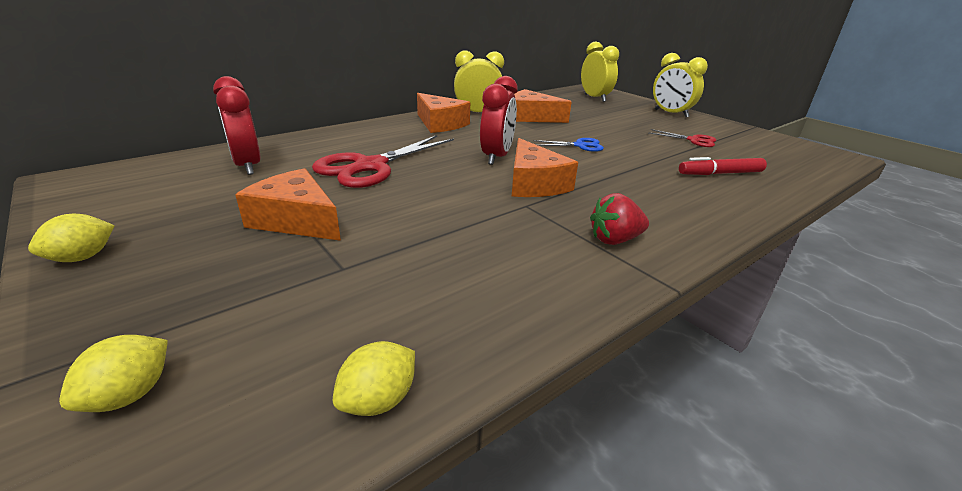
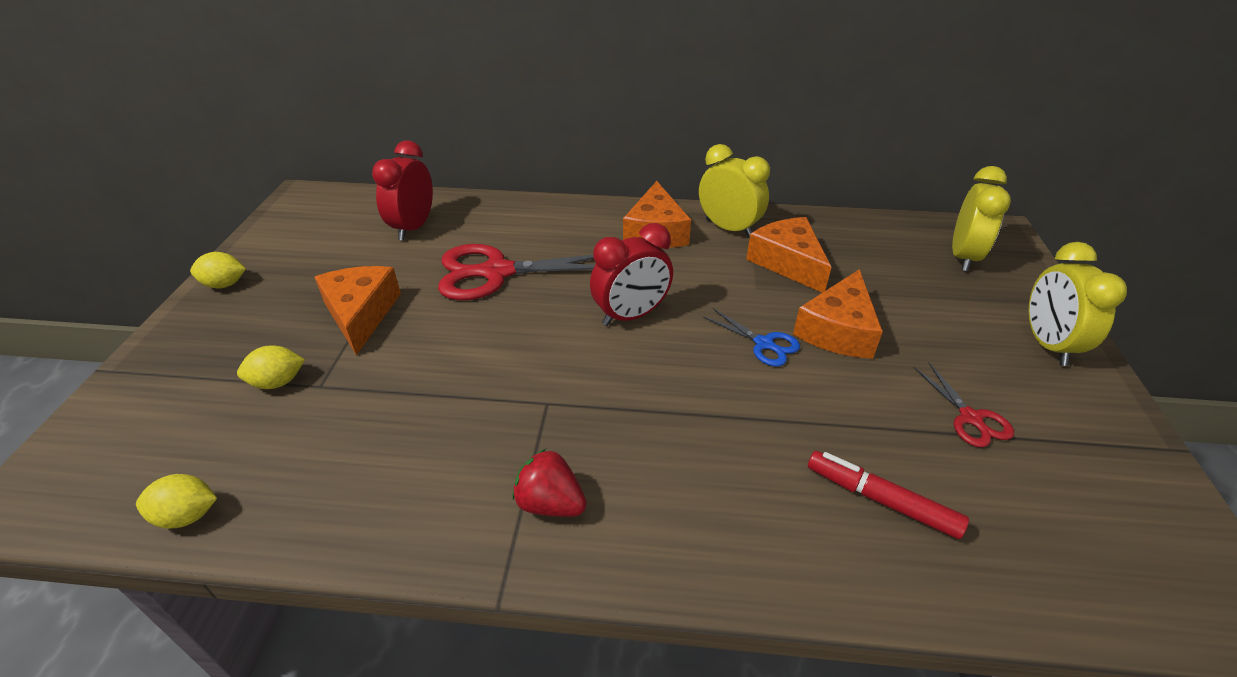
camera: 45 degrees right, 10 degrees up
yellow lemon [59,335,168,412] -> yellow lemon moved to [237,346,305,389]
orange cheese [512,138,578,197] -> orange cheese moved to [793,269,883,359]

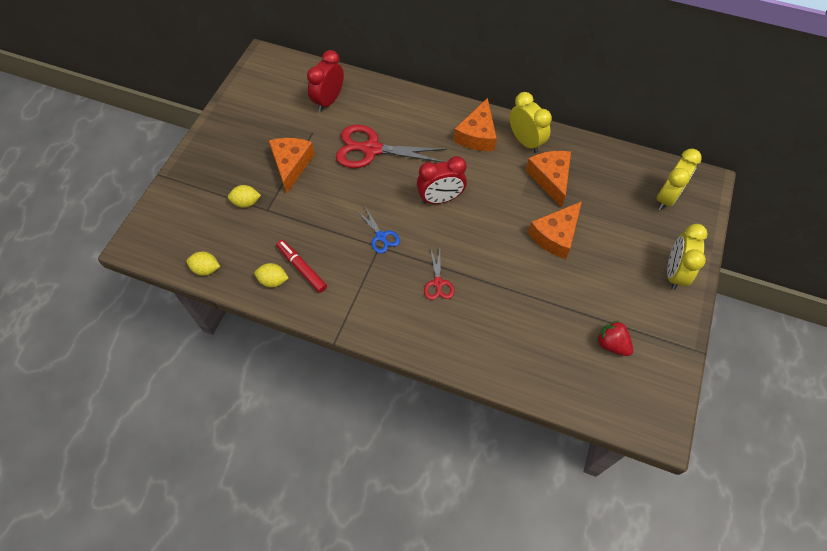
camera: 15 degrees right, 20 degrees up
yellow lemon [190,252,246,288] -> yellow lemon moved to [254,263,289,288]
red strawberry [512,449,587,517] -> red strawberry moved to [597,321,633,356]
blue scissors [703,308,800,366] -> blue scissors moved to [357,207,400,254]
red marker [808,451,969,539] -> red marker moved to [276,240,327,293]
red scissors [913,362,1014,447] -> red scissors moved to [424,247,454,300]

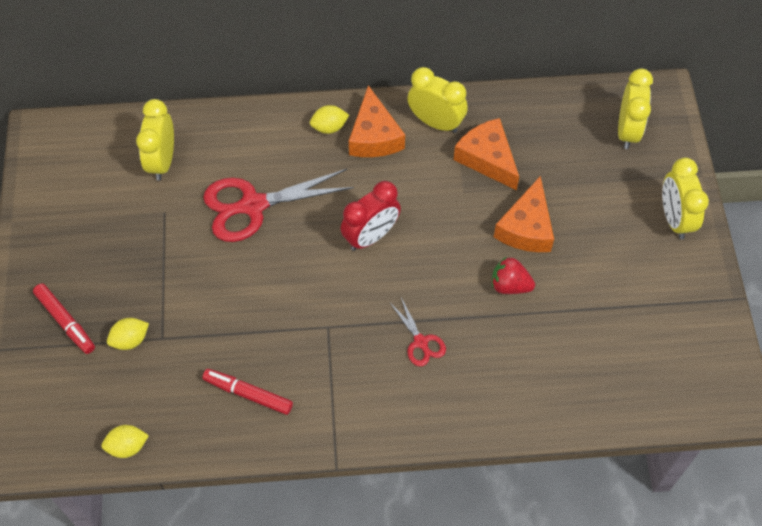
camera: 25 degrees left, 0 degrees up
yellow lemon [254,263,289,288] -> yellow lemon moved to [310,105,349,134]
orange cheese [269,138,315,193] -> none
red clock [307,50,344,112] -> yellow clock [136,99,174,181]
blue scissors [357,207,400,254] -> none
red strawberry [597,321,633,356] -> red strawberry moved to [492,257,535,294]
none -> red marker [33,283,95,354]

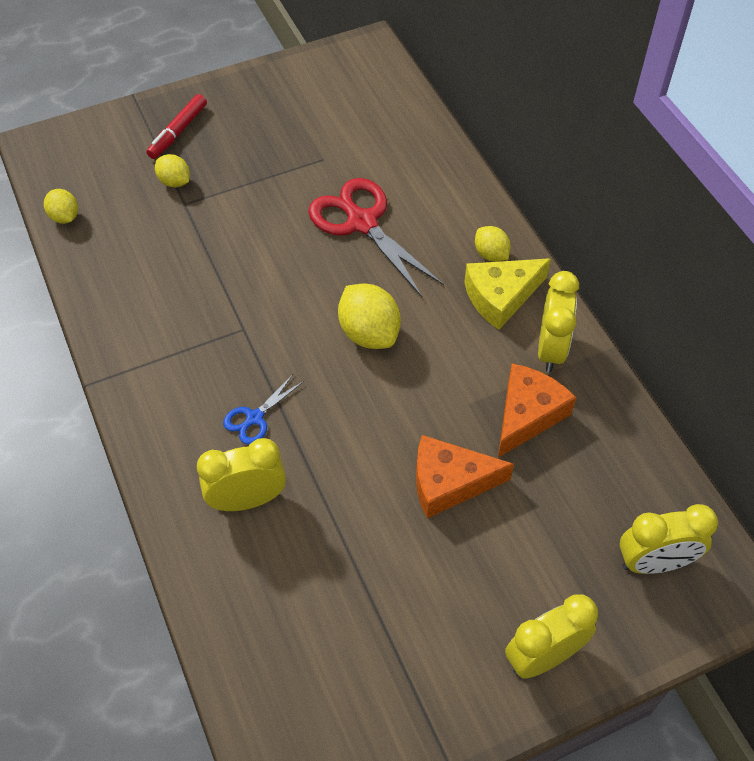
camera: 70 degrees right, 5 degrees down
yellow clock [136,99,174,181] -> yellow clock moved to [197,438,286,511]
red marker [202,369,293,415] -> none
red clock [340,181,401,251] -> yellow lemon [338,283,401,349]
orange cheese [349,85,405,157] -> yellow cheese [464,258,551,330]
red scissors [390,298,446,366] -> blue scissors [223,374,304,445]
red strawberry [492,257,535,294] -> none

